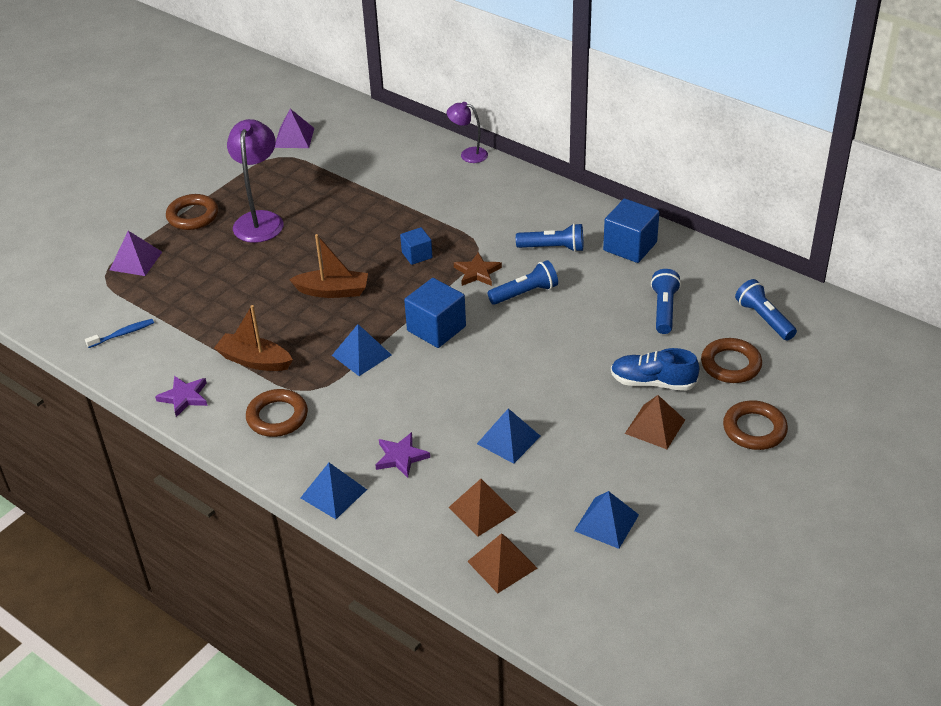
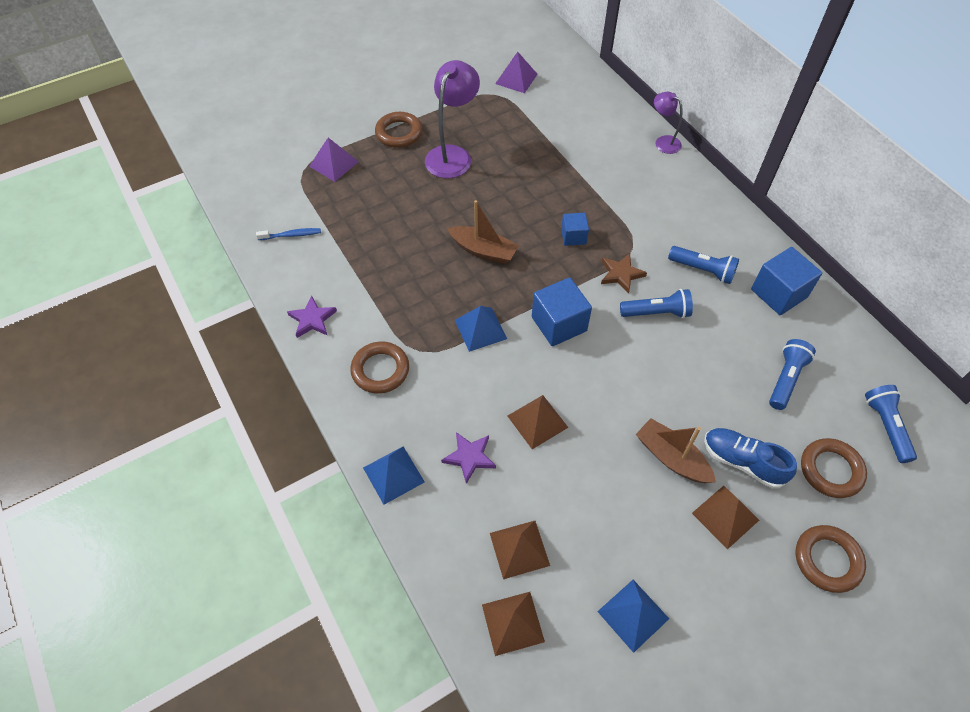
camera: 20 degrees right, 15 degrees up
brown boat [214,305,293,371] -> brown boat moved to [636,418,716,483]
blue pyramid [477,408,541,464] -> none
none -> brown pyramid [508,395,569,449]

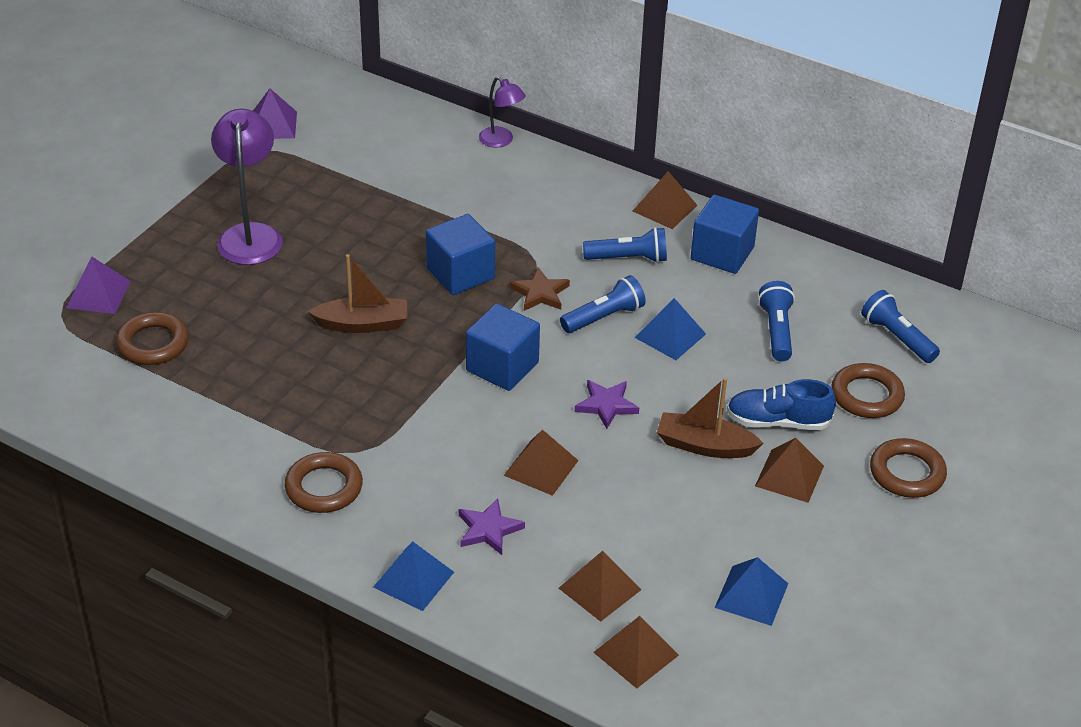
camera: 30 degrees left, 15 degrees down
blue toothbrush [256,228,321,240] -> none
purple star [287,296,337,338] -> purple star moved to [575,380,639,429]
brown ring [375,112,422,148] -> brown ring moved to [116,312,189,365]
blue pyramid [455,306,507,352] -> blue pyramid moved to [635,298,706,360]
blue cube [561,213,589,246] -> blue cube [426,214,495,295], size x1.70
purple lamp [654,92,683,154] -> purple lamp turned 150 degrees counterclockwise [479,77,526,148]
none -> brown pyramid [633,171,698,229]

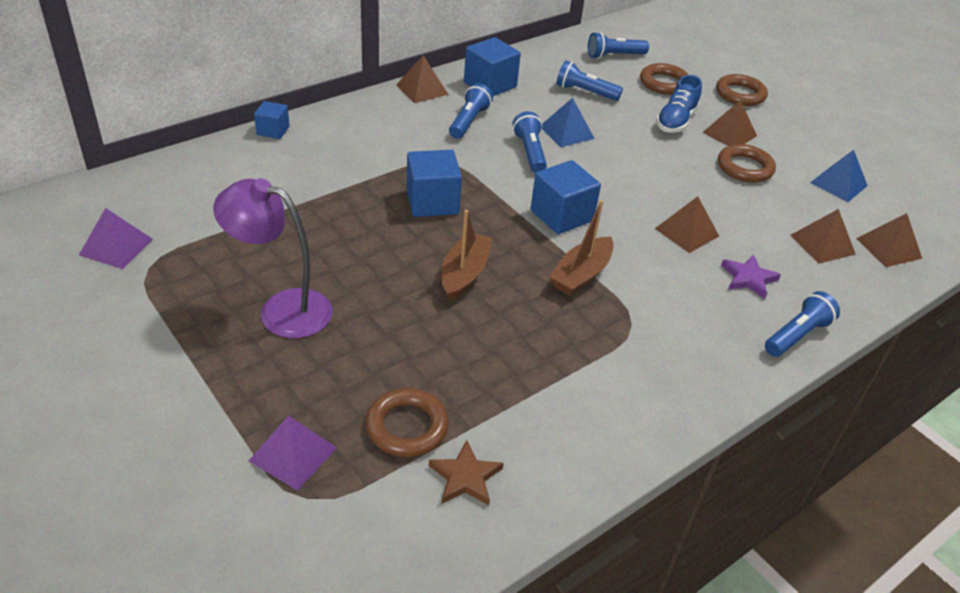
camera: 70 degrees left, 0 degrees up
brown ring [285,452,363,513] -> brown ring moved to [718,144,776,183]
blue pyramid [373,541,454,611] -> blue flashlight [765,291,840,357]
purple lamp [479,77,526,148] -> blue cube [254,101,289,139]
brown star [510,267,570,311] -> brown star moved to [429,440,504,505]
purple star [575,380,639,429] -> none
brown boat [657,377,763,458] -> brown boat moved to [549,200,614,296]

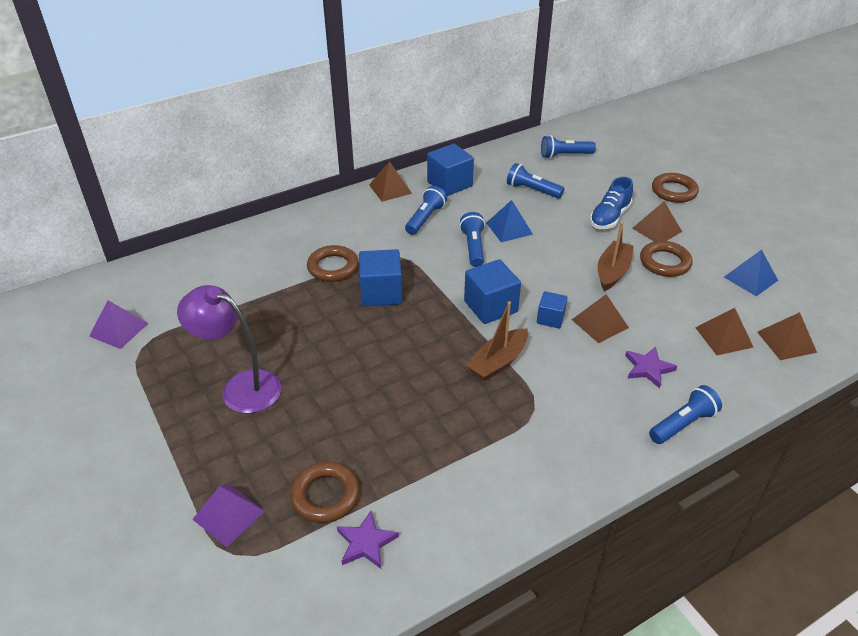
camera: 10 degrees right, 0 degrees up
blue cube [254,101,289,139] -> blue cube moved to [537,291,568,329]
brown star [429,440,504,505] -> purple star [337,511,399,569]
brown boat [441,210,493,301] -> brown boat moved to [598,222,633,291]
brown ring [640,63,689,95] -> brown ring moved to [307,245,359,282]

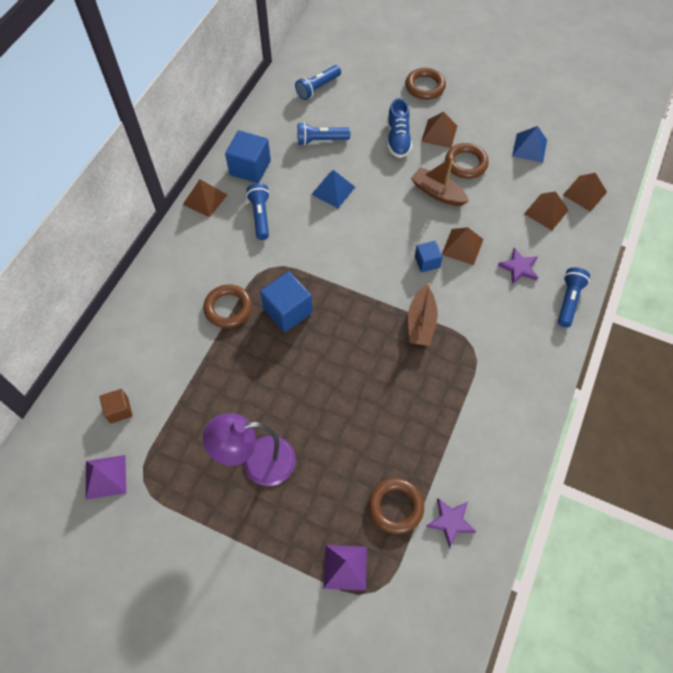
camera: 35 degrees left, 20 degrees up
blue flashlight [459,212,485,267] -> none
blue cube [464,259,521,324] -> none
brown boat [598,222,633,291] -> brown boat turned 45 degrees counterclockwise [411,157,469,206]
none -> brown cube [99,389,133,424]

